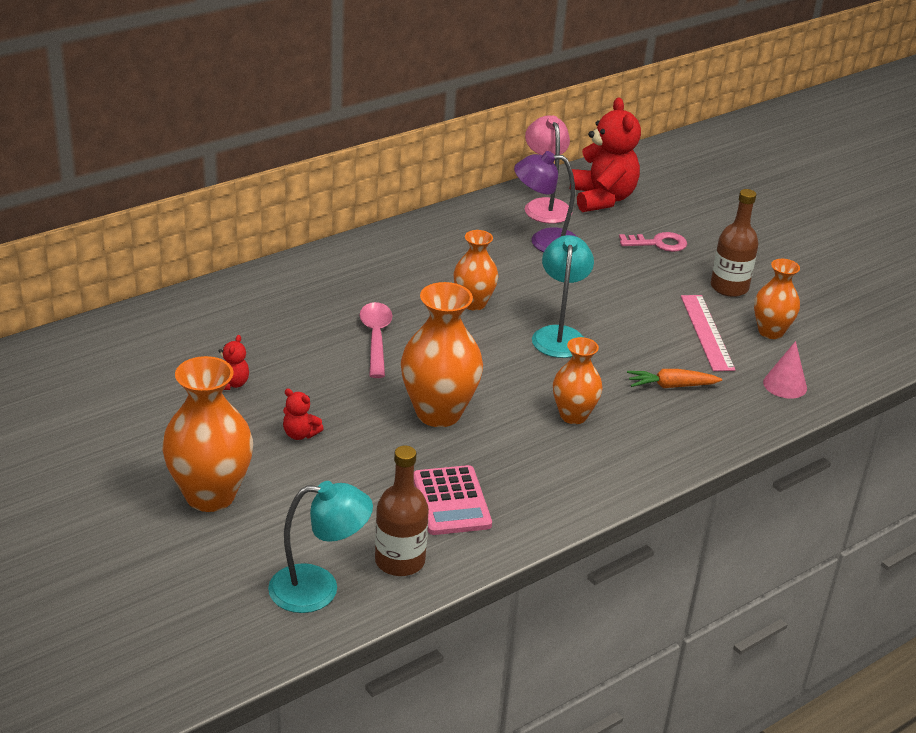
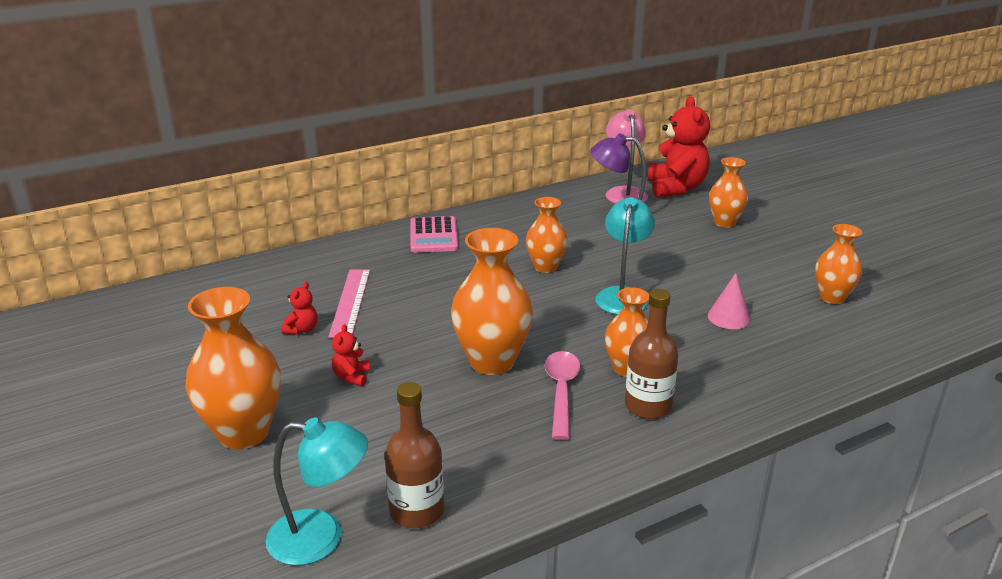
camera: 10 degrees right, 5 degrees down
red teddy bear [283,389,324,440] -> red teddy bear turned 60 degrees clockwise [332,324,370,386]
pink spoon [360,302,393,378] -> pink spoon moved to [545,351,581,440]
pink calculator [414,465,492,535] -> pink calculator moved to [410,216,458,253]
pink key [619,232,687,252] -> orange vase [709,157,748,227]
orange carrot [627,369,722,388] -> none
pink ruler [681,295,735,371] -> pink ruler moved to [328,269,370,338]
brown bottle [711,189,758,297] -> brown bottle moved to [625,289,679,419]
pink cone [763,341,807,399] -> pink cone moved to [708,273,751,329]

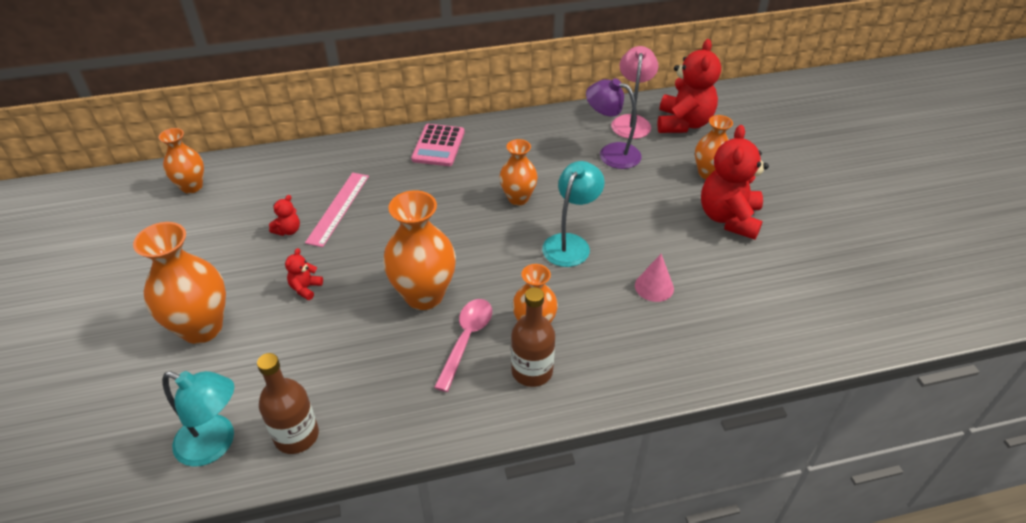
camera: 15 degrees right, 15 degrees up
orange vase [815,224,862,304] -> orange vase moved to [159,128,204,194]
none -> red teddy bear [701,125,769,240]

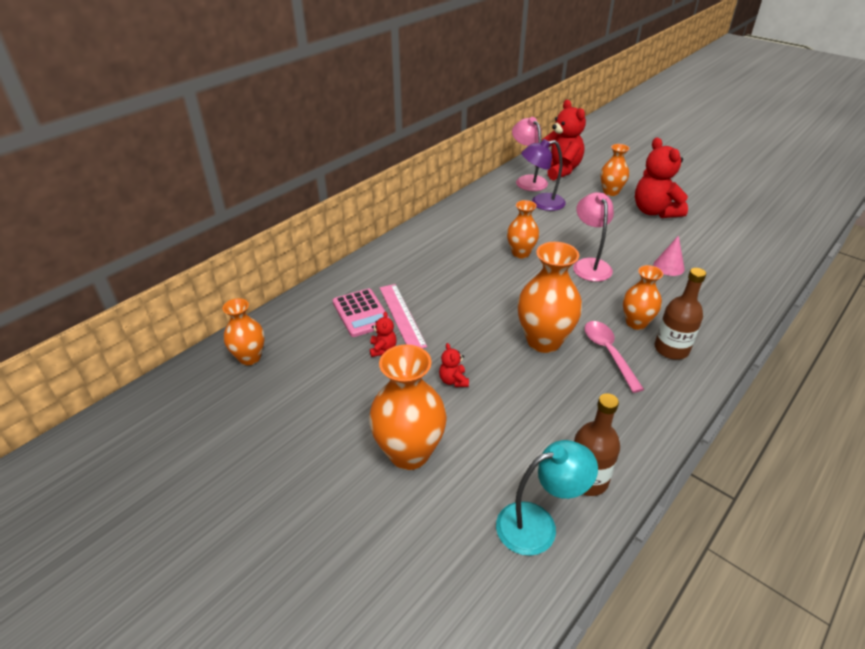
camera: 35 degrees left, 5 degrees down
pink calculator [411,124,465,166] -> pink calculator moved to [333,289,390,337]
turquoise lamp [542,161,605,267] -> pink lamp [573,192,614,282]

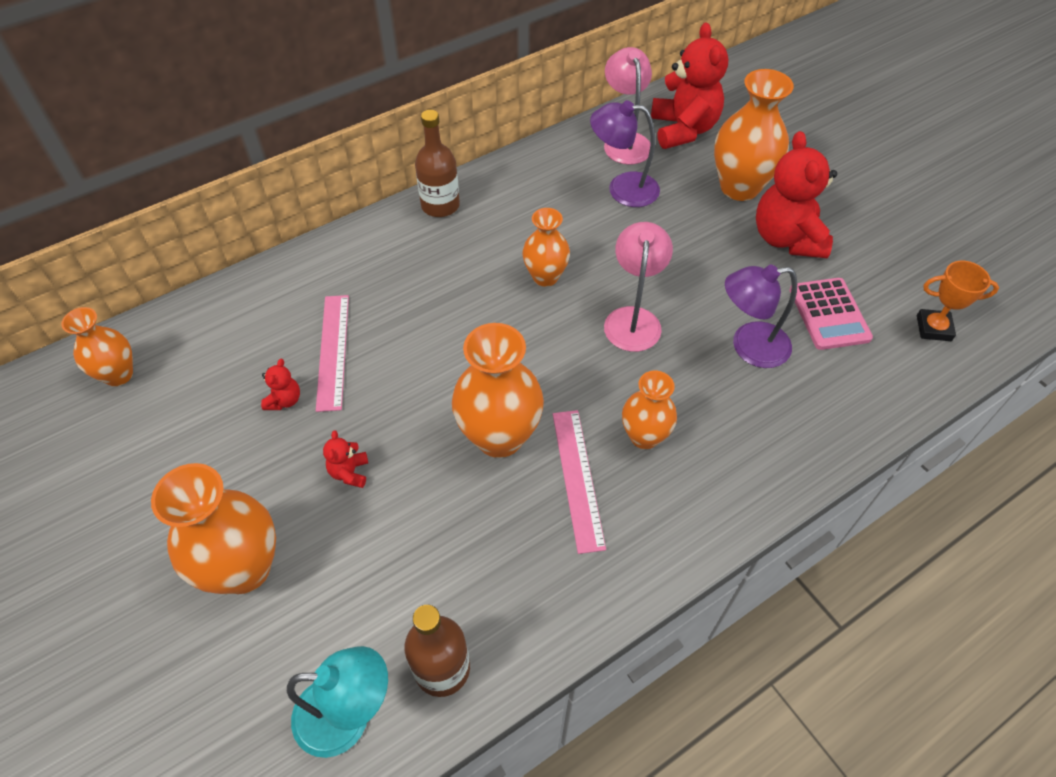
camera: 15 degrees right, 15 degrees up
pink calculator [333,289,390,337] -> pink calculator moved to [789,278,873,350]
pink spoon [584,321,644,393] -> pink ruler [553,410,606,554]
orange vase [600,144,629,196] -> orange vase [714,69,794,201], size x1.63
pink cone [653,235,685,276] -> purple lamp [725,264,797,368]
brown bottle [654,268,706,360] -> brown bottle moved to [415,110,460,217]
none -> orange trophy [917,261,999,341]

